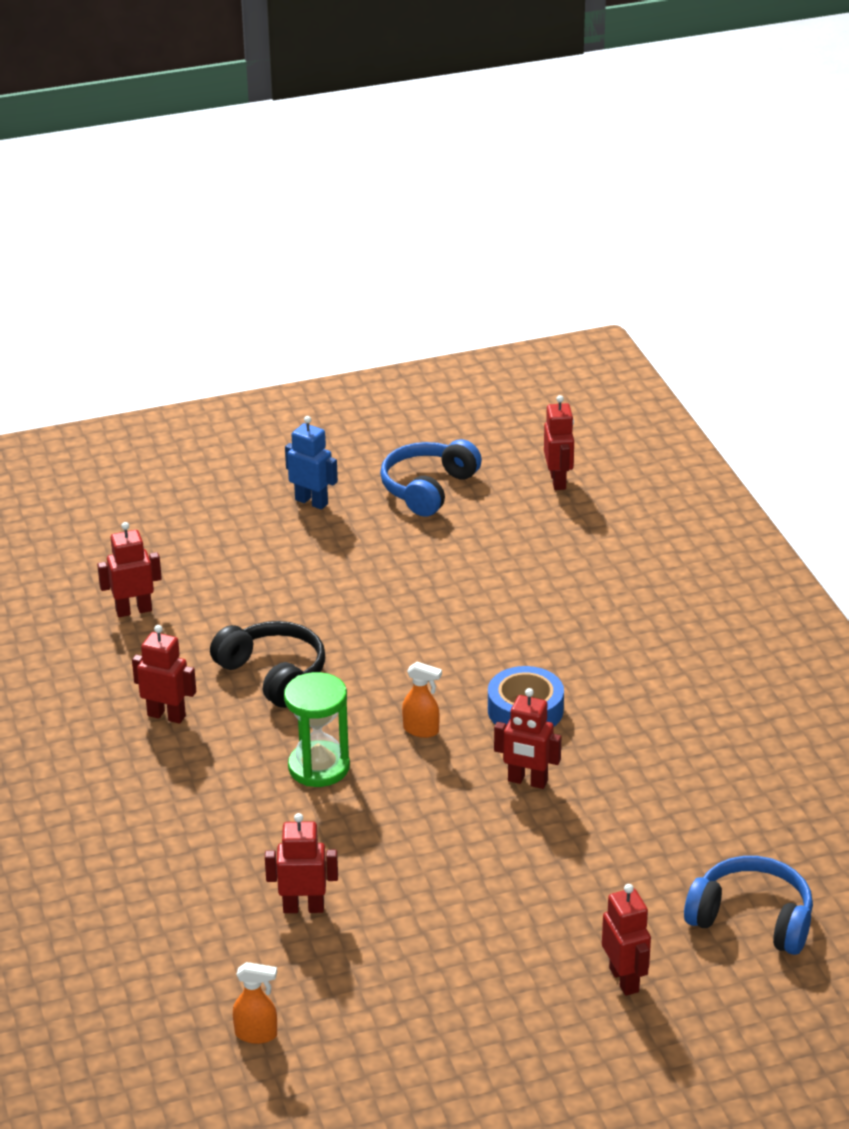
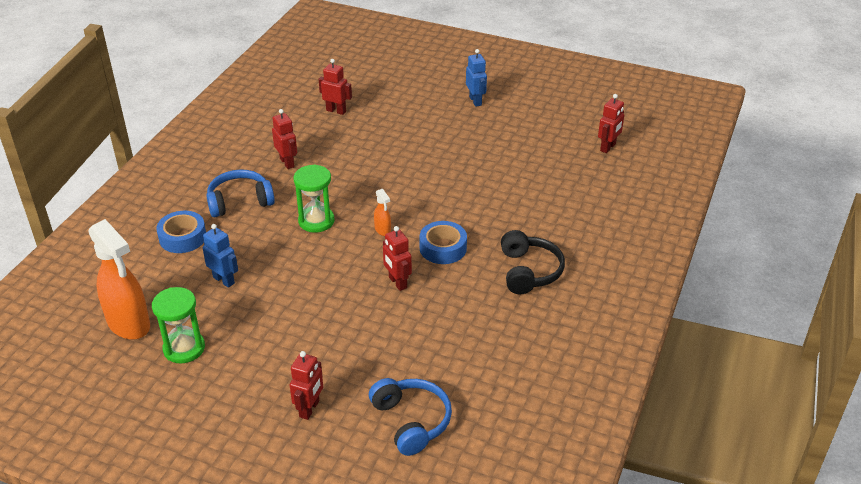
camera: 40 degrees right, 5 degrees up
black headphones [210,621,325,708] -> black headphones moved to [501,230,565,294]
orange spray bottle [233,962,277,1044] -> orange spray bottle [88,219,150,340], size x2.32
red robot [265,813,338,913] -> blue robot [203,224,238,288]
blue headphones [380,439,482,517] -> blue headphones moved to [206,170,275,217]
none -> green hourglass [152,287,205,363]
none -> blue tape [156,211,206,253]

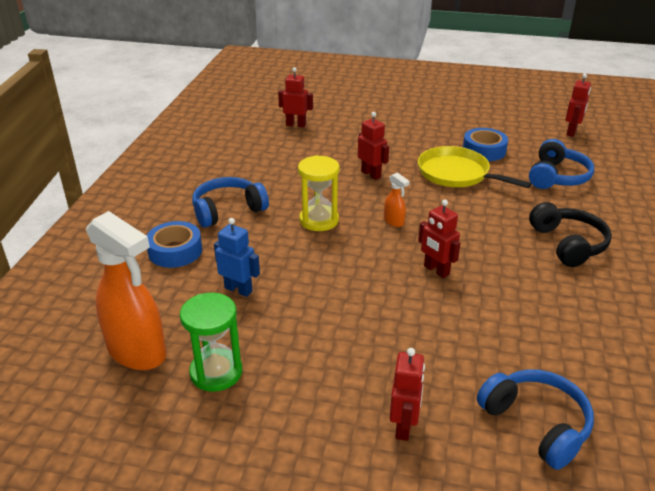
camera: 10 degrees left, 5 degrees down
red robot [272,109,297,169] -> red robot moved to [358,112,389,180]
green hourglass [294,164,334,233] -> yellow hourglass [298,155,339,231]
blue tape [419,221,467,264] -> blue tape moved to [463,128,508,161]
blue robot [466,49,487,107] -> none
none -> yellow pan [418,146,532,188]
none -> blue headphones [529,139,594,189]

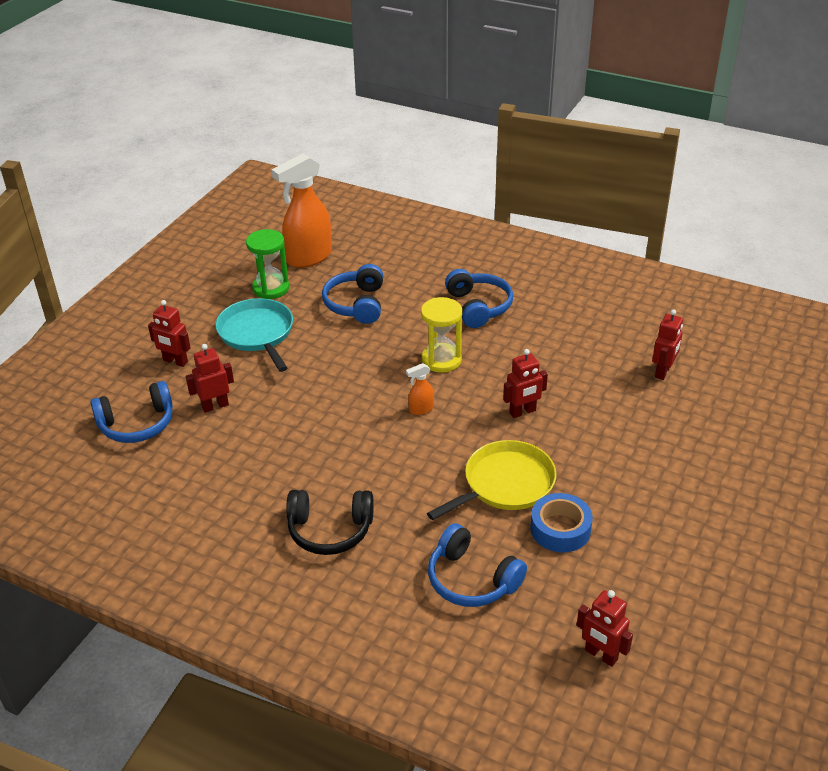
camera: 105 degrees right, 5 degrees up
blue tape [146,221,202,268] -> none
blue robot [214,218,260,297] -> blue headphones [322,264,383,324]
red robot [418,199,461,278] -> red robot moved to [186,344,234,413]
none -> turquoise pan [216,298,293,372]

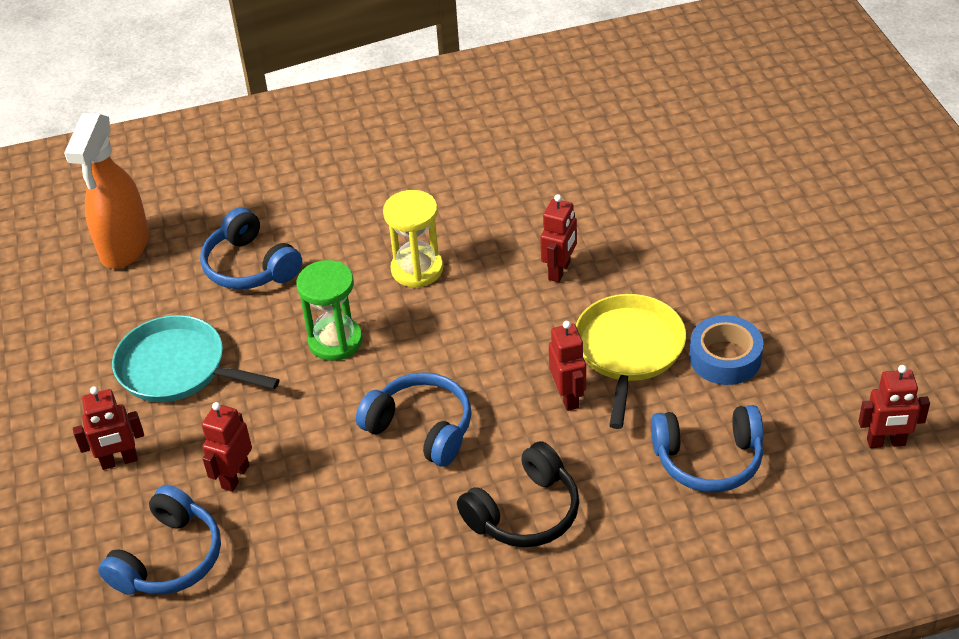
camera: 40 degrees left, 5 degrees up
green hourglass [246,229,289,299] -> green hourglass moved to [297,260,363,361]
orange spray bottle [406,363,434,415] -> none
blue headphones [445,269,513,328] -> blue headphones moved to [356,372,472,467]
red robot [652,309,683,380] -> red robot moved to [549,321,586,411]

